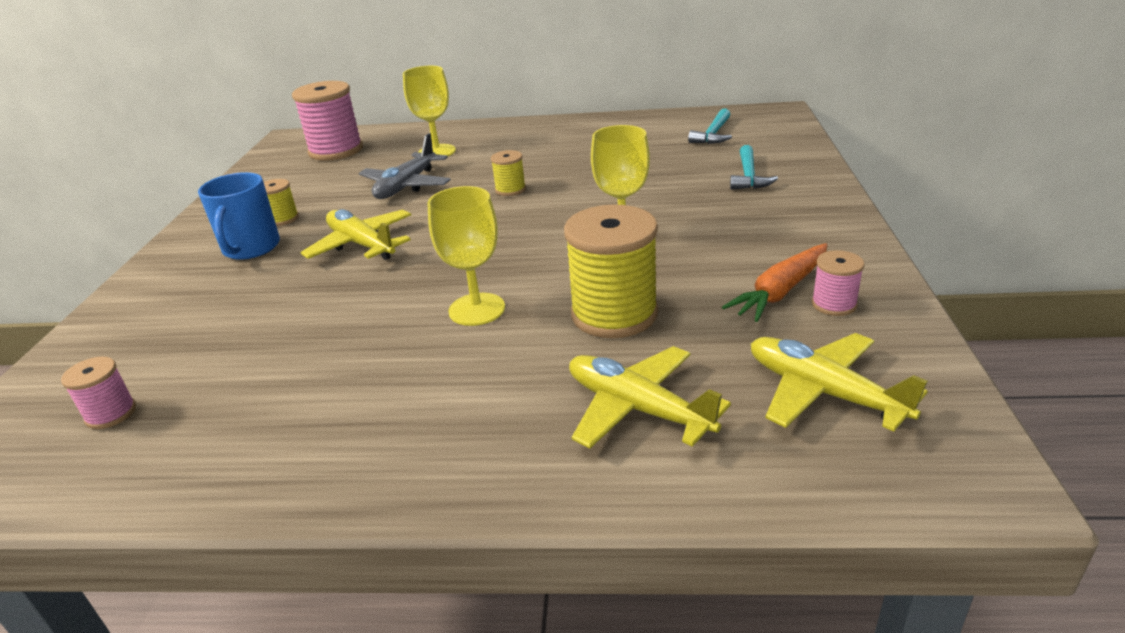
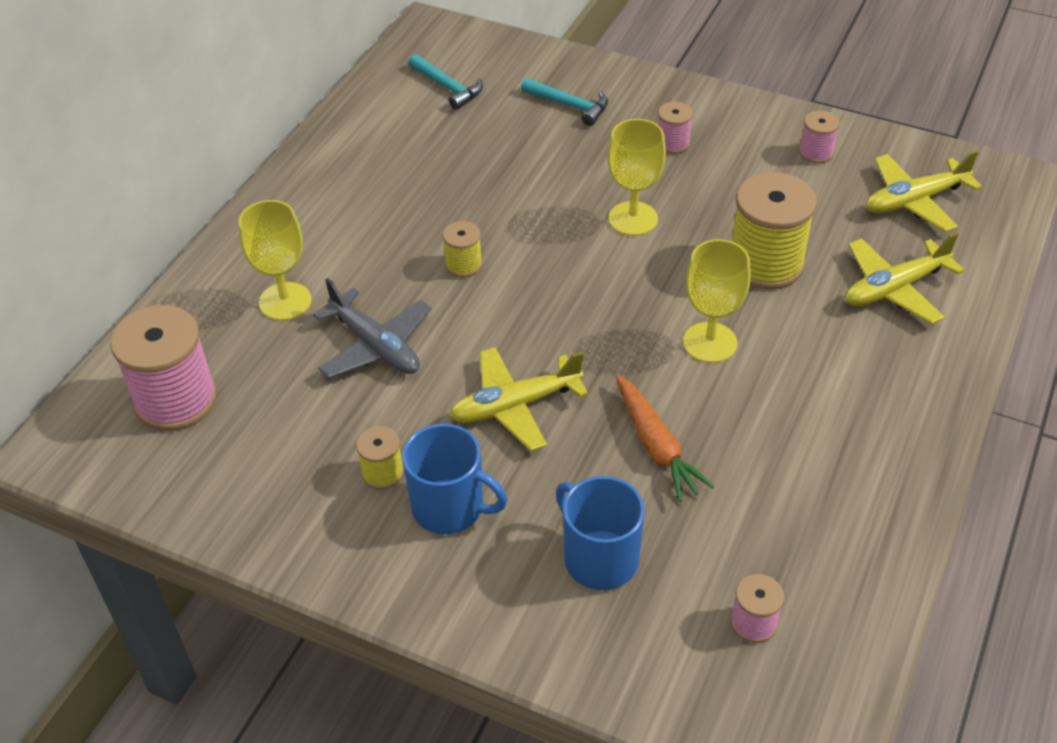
camera: 70 degrees left, 15 degrees up
orange carrot [722,243,827,322] -> orange carrot moved to [615,375,714,502]
none -> blue mug [556,476,645,590]
none -> pink spool [658,102,693,154]

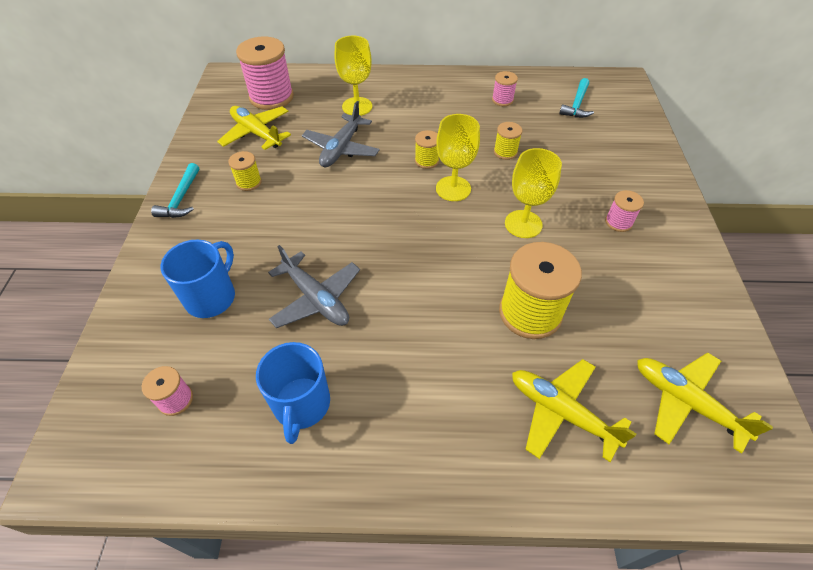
camera: 65 degrees right, 5 degrees up
blue mug [402,424,507,534] -> blue mug moved to [256,342,330,444]
yellow plane [449,347,588,451] -> yellow plane moved to [217,106,291,150]
turquoise hammer [521,78,608,126] -> turquoise hammer moved to [151,163,199,218]
orange carrot [615,375,714,502] -> grey plane [268,245,360,328]
yellow goblet [683,239,751,363] -> yellow goblet moved to [436,114,480,201]
pink spool [799,111,840,163] -> pink spool moved to [492,71,518,106]
none -> yellow spool [494,122,522,160]

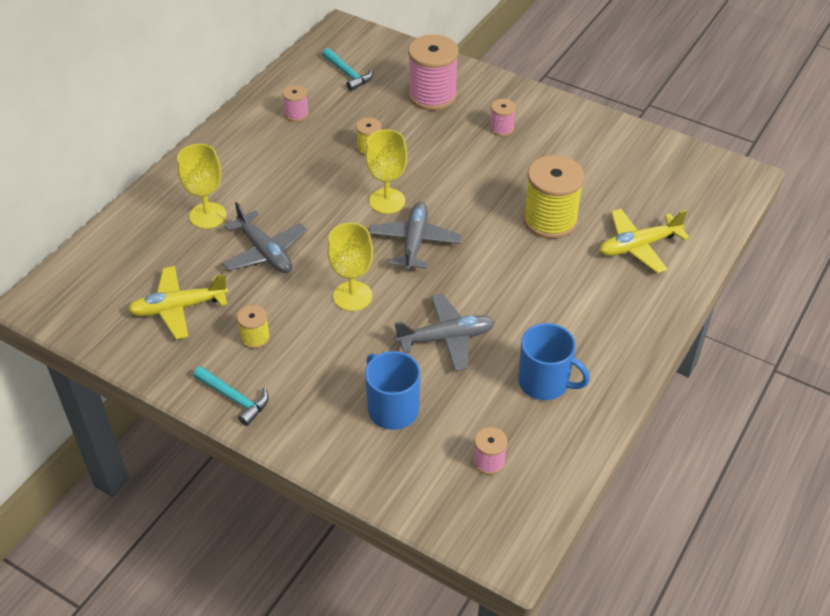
camera: 60 degrees left, 5 degrees down
pink spool [236,37,294,110] -> pink spool moved to [408,35,459,111]
yellow spool [415,130,439,169] -> none
yellow goblet [505,148,562,238] -> yellow goblet moved to [327,223,373,311]
yellow plane [637,352,773,454] -> none
none -> grey plane [369,202,462,271]

